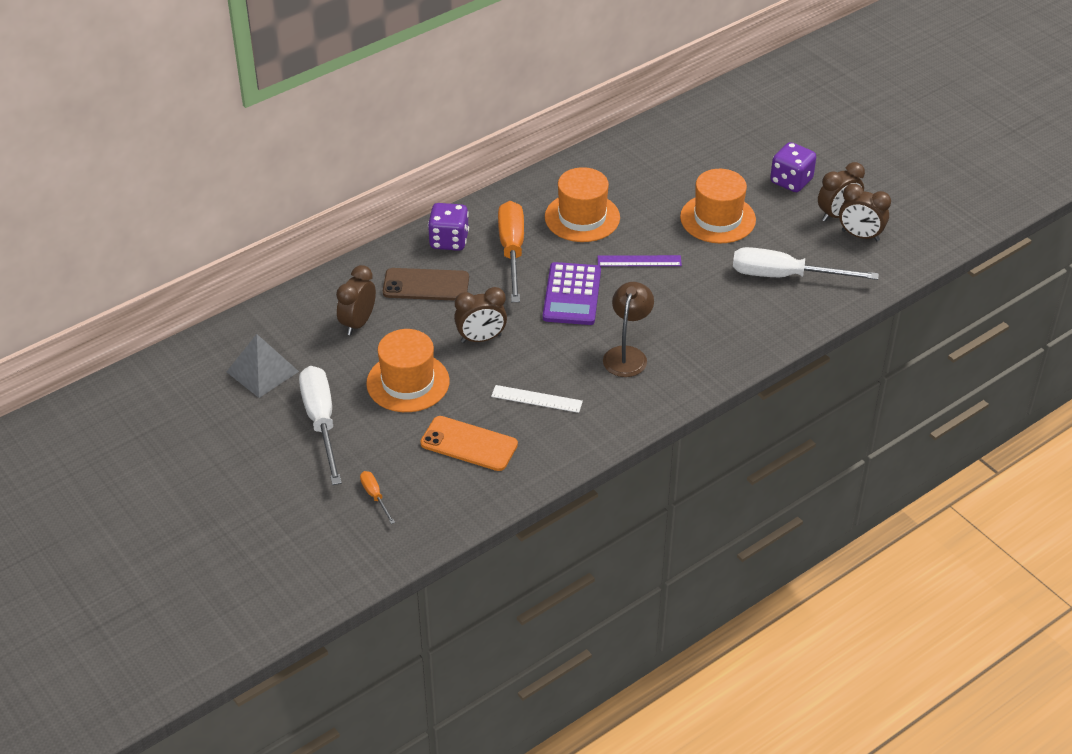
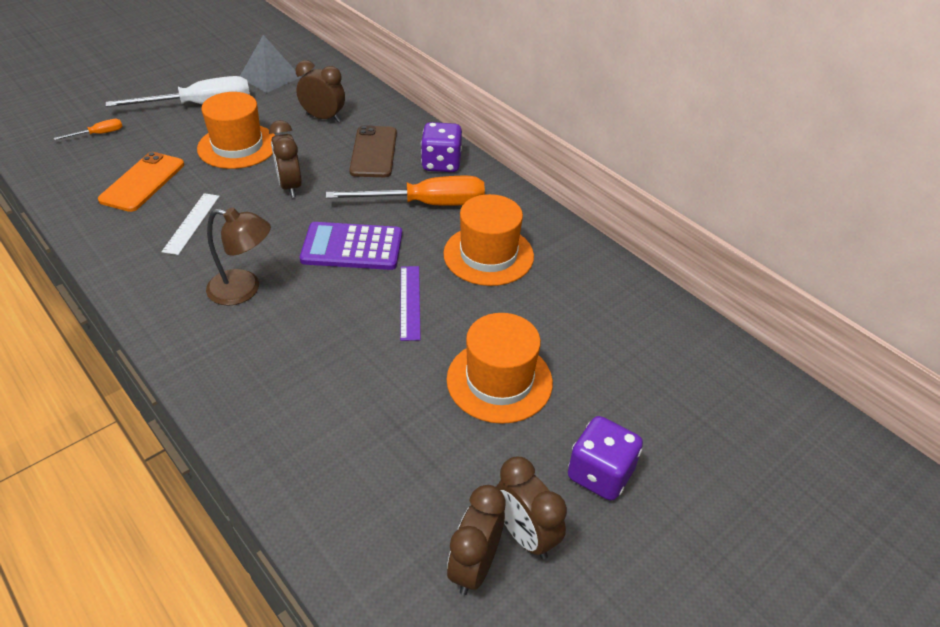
camera: 85 degrees right, 0 degrees up
white screwdriver [733,247,879,280] -> none

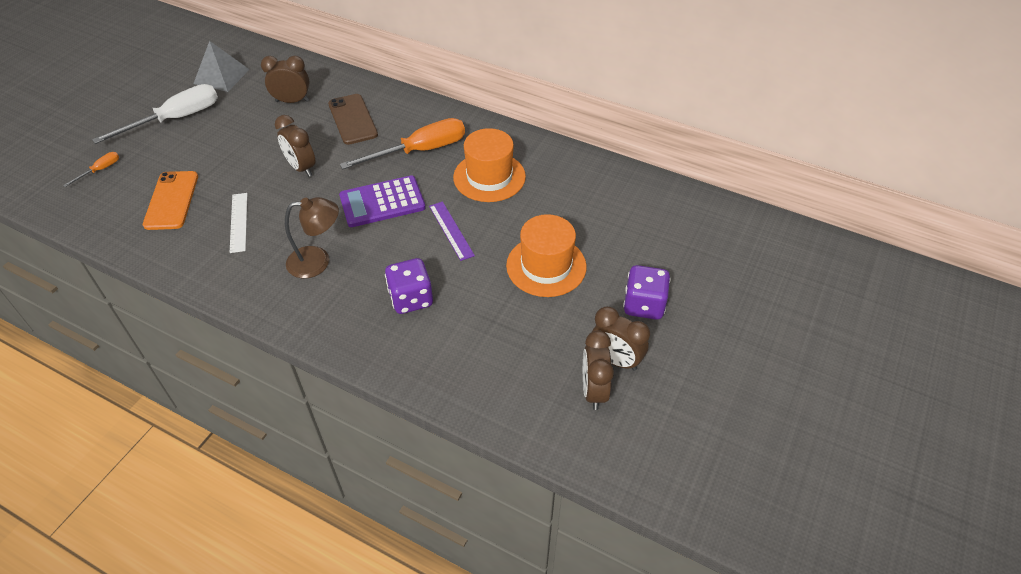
camera: 20 degrees left, 5 degrees up
orange hat [197,92,275,169] -> none
purple dice [421,122,462,172] -> purple dice moved to [385,258,433,314]

